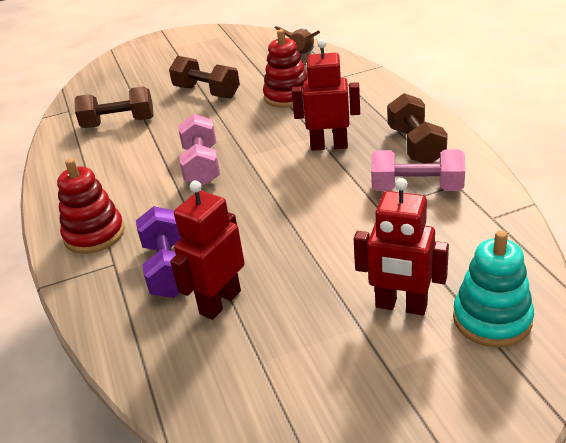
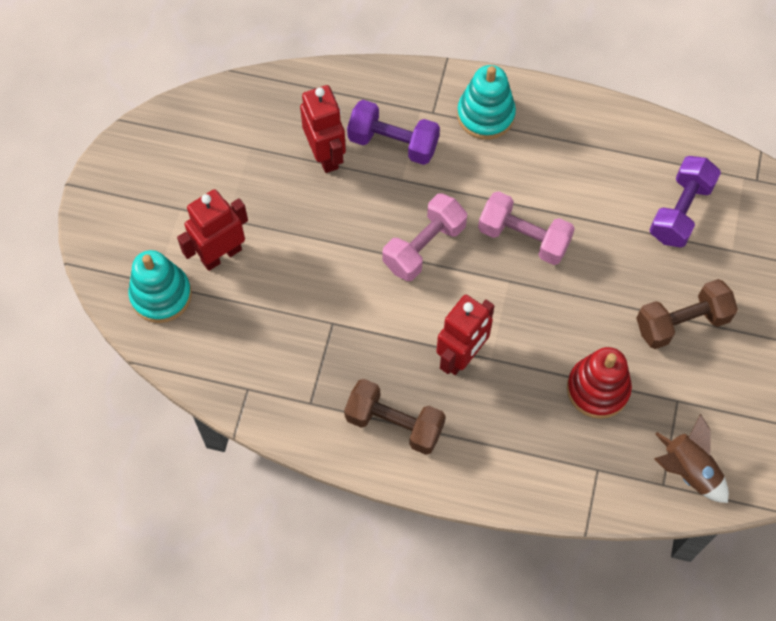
camera: 120 degrees right, 30 degrees up
red stacking toy [57,159,125,254] -> turquoise stacking toy [457,65,516,140]
brown dumbbell [74,87,154,128] -> purple dumbbell [650,156,721,248]
pink dumbbell [371,149,465,191] -> pink dumbbell moved to [382,193,467,281]

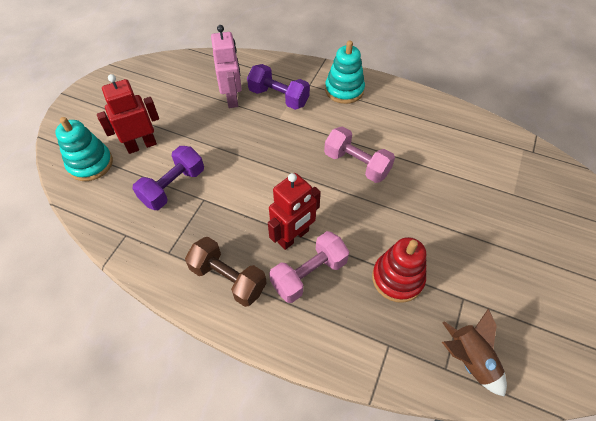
camera: 10 degrees right, 10 degrees down
red robot [300,85,346,173] -> pink robot [211,25,242,108]
pink dumbbell [382,193,467,281] -> pink dumbbell moved to [269,231,349,303]
brown dumbbell [636,279,738,349] -> none
purple dumbbell [650,156,721,248] -> purple dumbbell moved to [132,146,204,210]

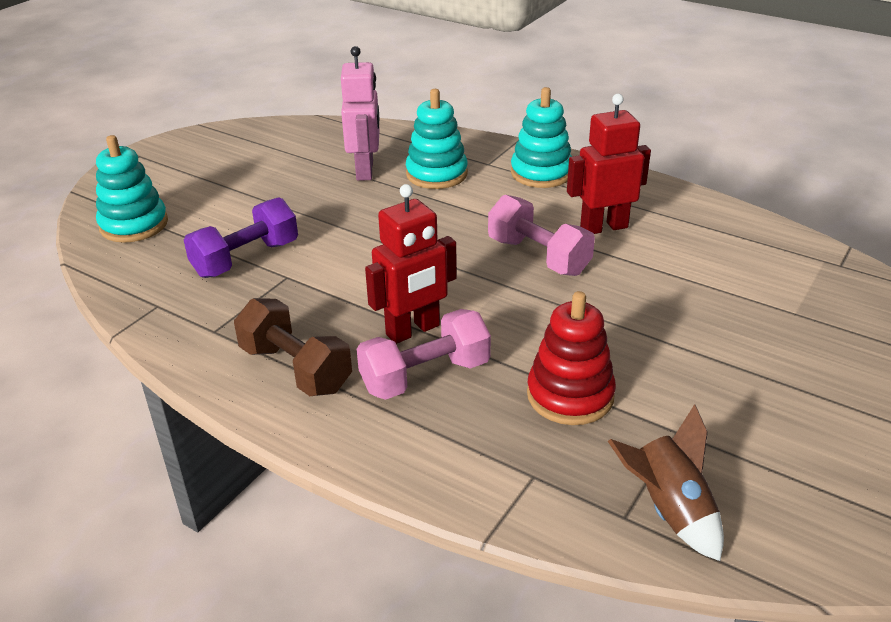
camera: 10 degrees right, 20 degrees down
red robot [97,74,159,154] -> red robot moved to [567,94,651,234]
purple dumbbell [247,64,310,110] -> turquoise stacking toy [406,89,468,189]

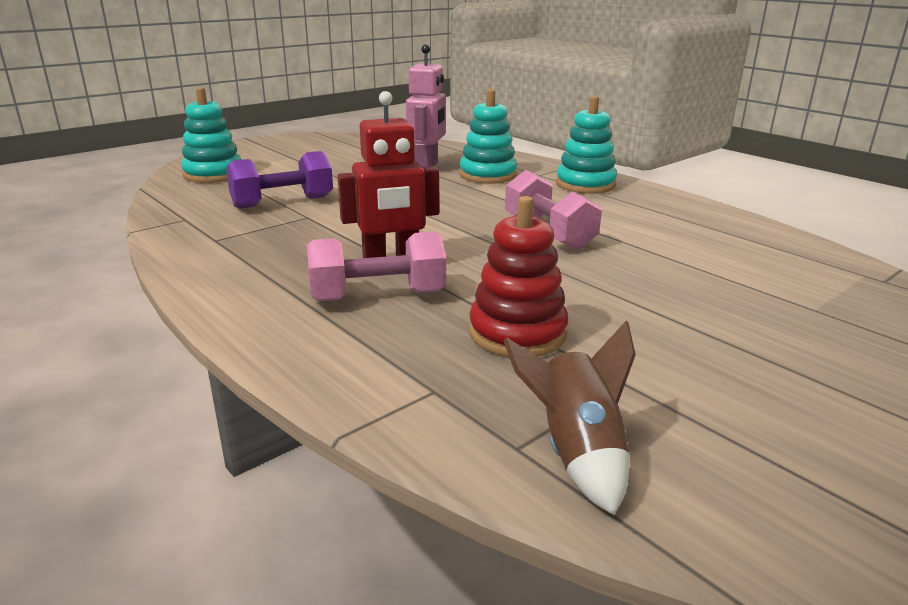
camera: 15 degrees right, 10 degrees down
brown dumbbell [234,298,352,396] -> none
red robot [567,94,651,234] -> none

